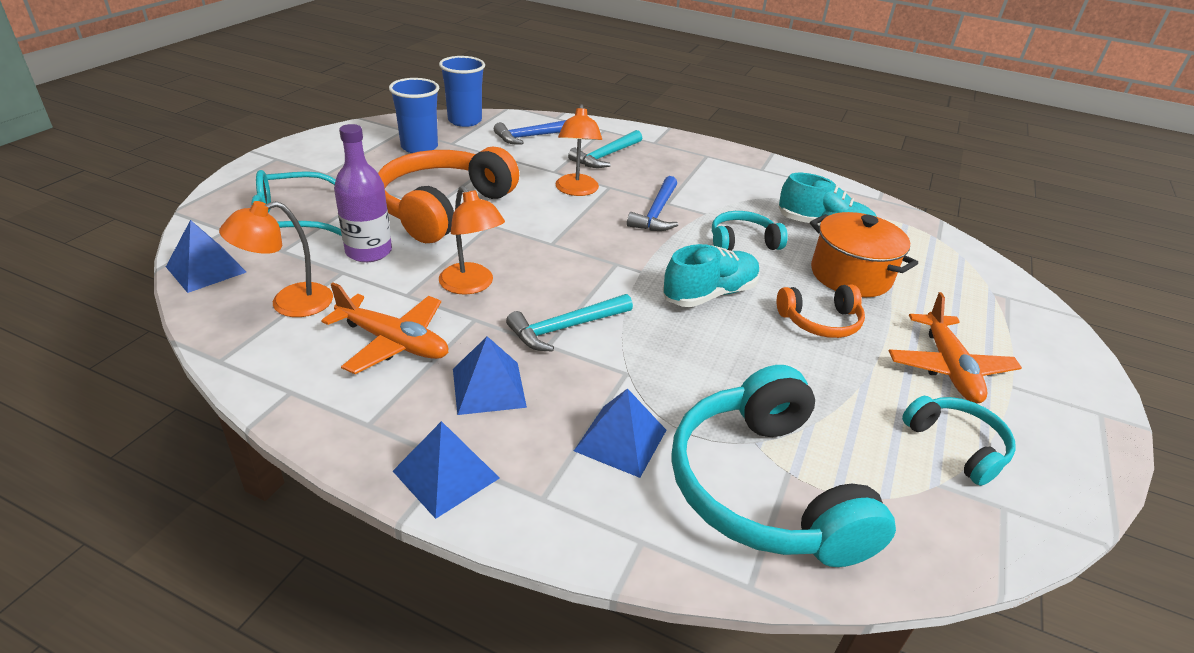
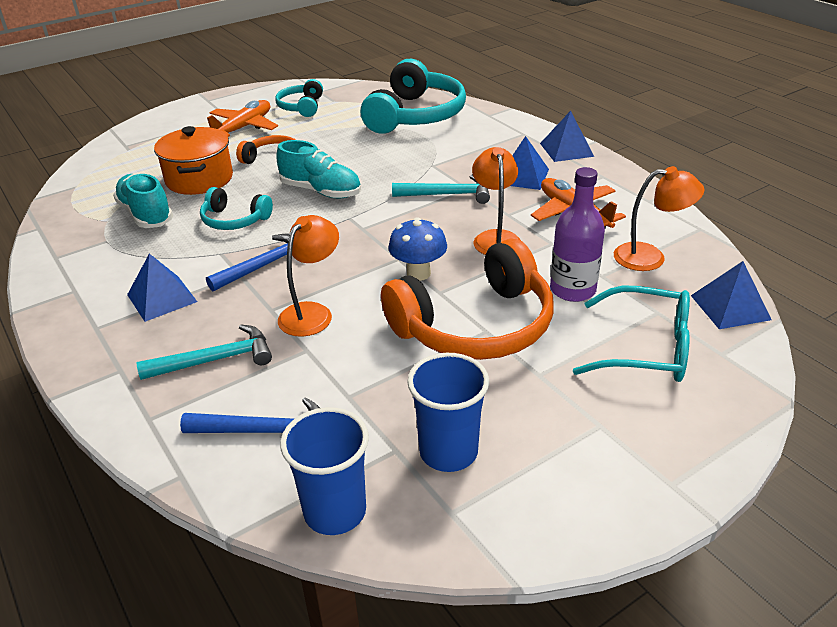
camera: 145 degrees left, 0 degrees up
blue pyramid [574,388,666,478] -> blue pyramid moved to [127,254,197,322]
turquoise shoe [663,244,760,307] -> turquoise shoe turned 150 degrees counterclockwise [276,140,361,199]
none -> blue mushroom [388,217,447,281]

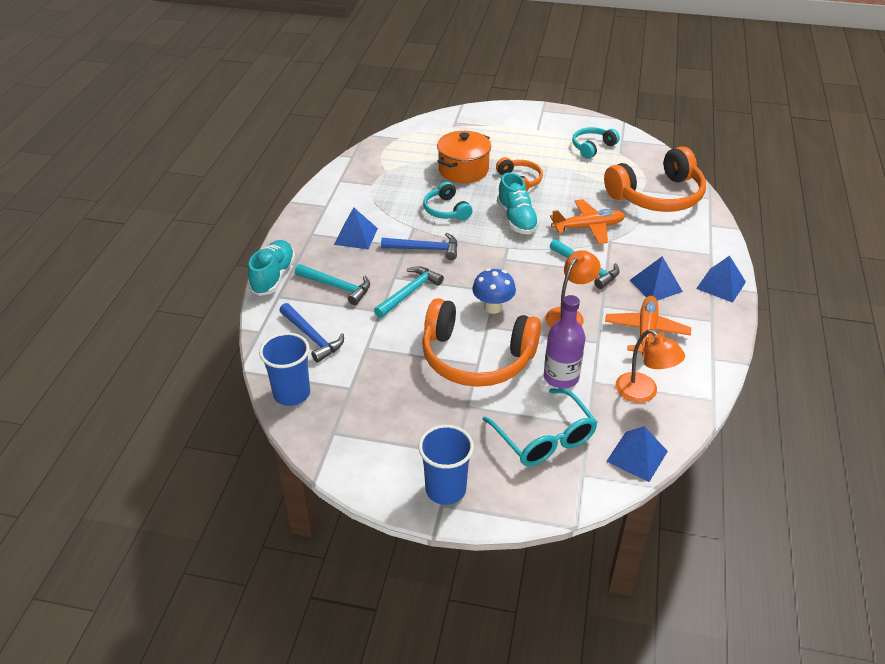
camera: 45 degrees right, 5 degrees up
turquoise shoe [113,174,173,228] -> turquoise shoe moved to [248,240,296,296]
orange plane [207,100,278,137] -> orange plane moved to [550,199,625,244]
orange lamp [278,215,339,337] -> turquoise hammer [374,266,444,318]
turquoise headphones [361,59,466,134] -> orange headphones [604,146,706,212]
blue cup [407,353,489,472] -> blue cup moved to [418,425,474,505]

